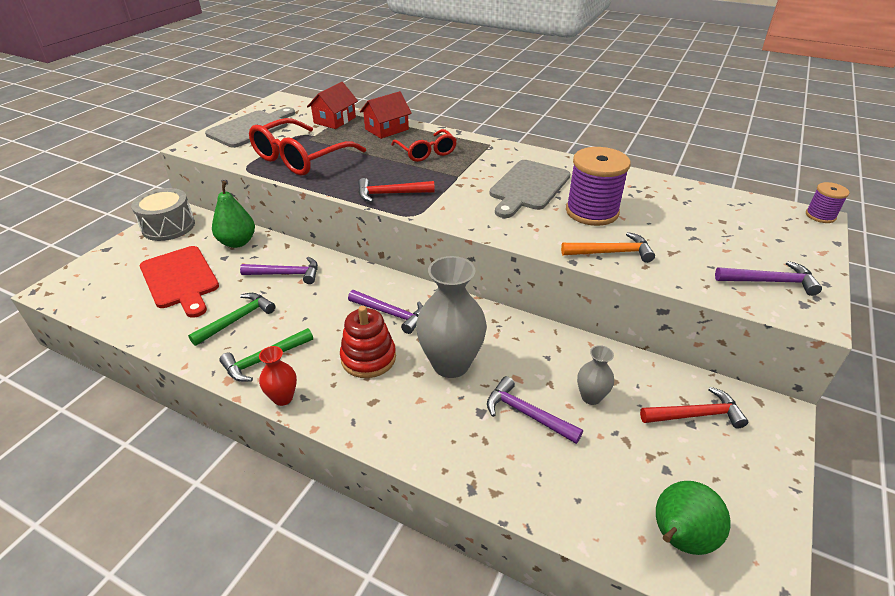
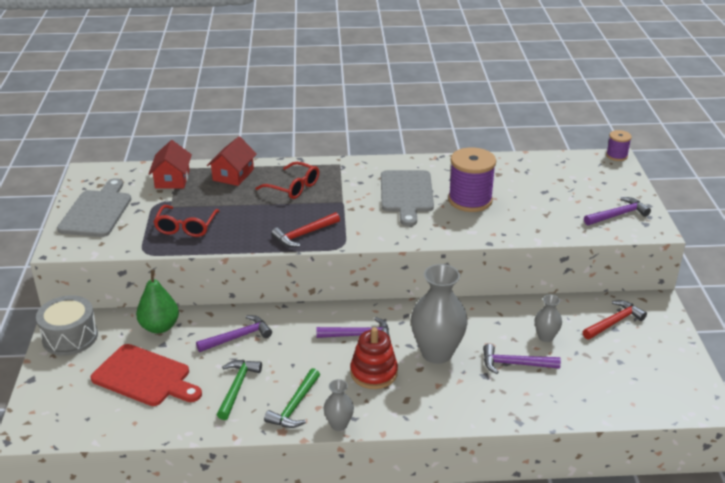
camera: 30 degrees left, 5 degrees down
red glasses [249,118,366,176] -> red glasses [153,205,220,237], size x0.61
red vase [259,346,297,406] -> grey vase [324,379,354,431]
orange hammer [561,232,655,263] -> none
green pear [656,481,730,555] -> none

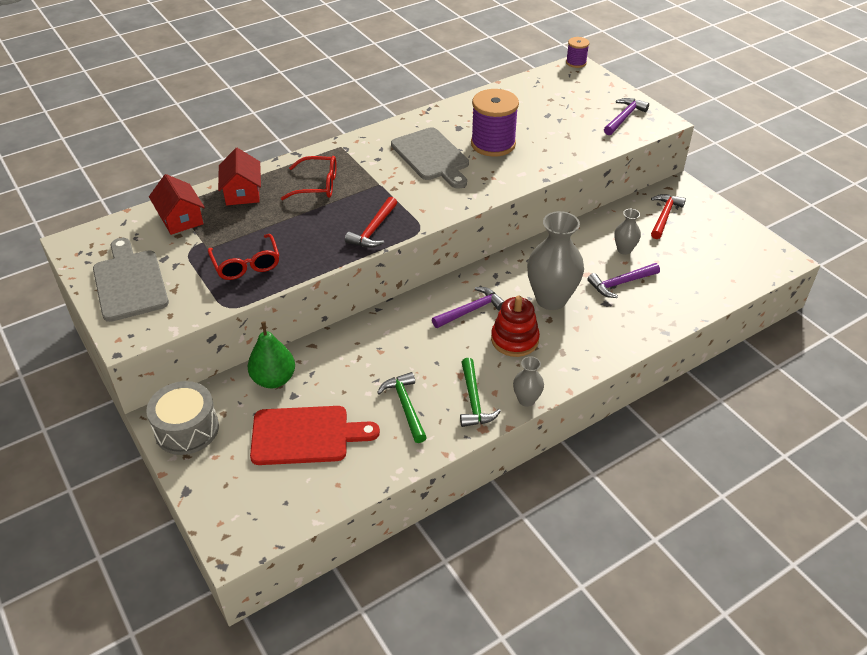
camera: 30 degrees left, 10 degrees up
purple hammer [196,315,272,352] -> none

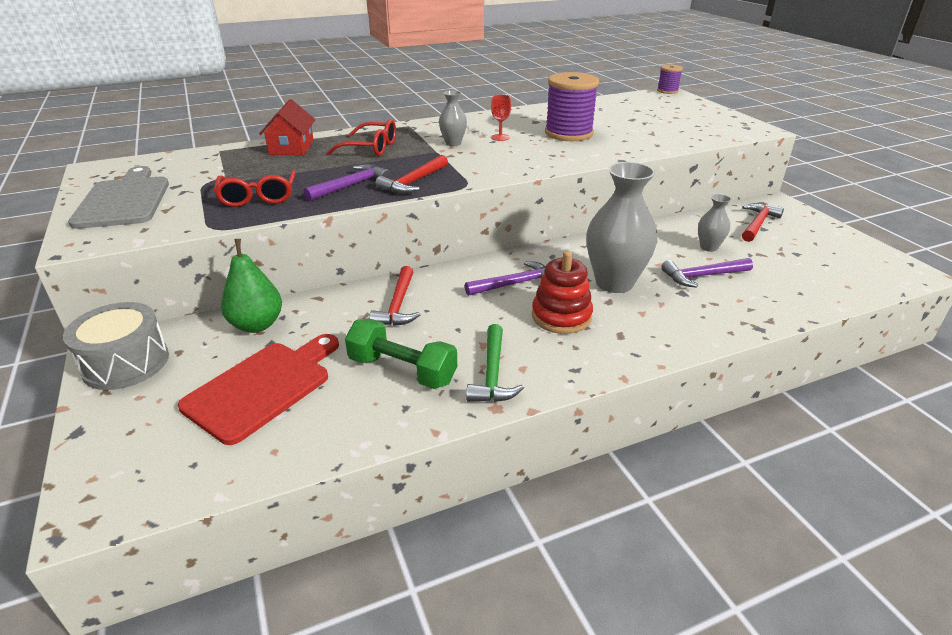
camera: 10 degrees right, 10 degrees down
red house [149,174,205,235] -> none
red cutting board [250,406,380,465] -> red cutting board turned 60 degrees counterclockwise [178,334,339,445]
green hammer [377,372,427,443] -> green dumbbell [345,319,457,389]
grey cutting board [391,128,469,189] -> red goblet [491,95,511,141]
grey vase [513,356,544,407] -> grey vase moved to [439,90,467,146]
purple hammer [604,98,649,135] -> purple hammer moved to [303,164,391,202]
none -> red hammer [369,266,420,326]

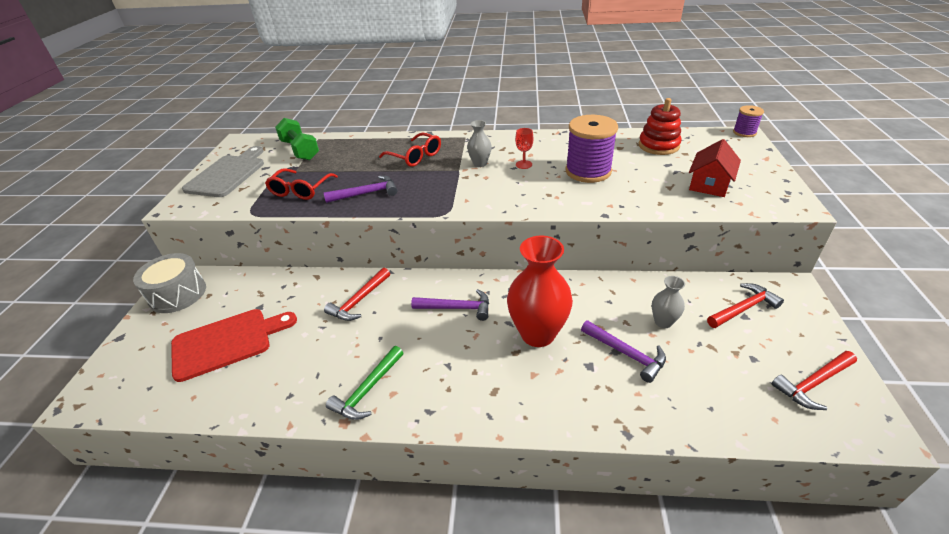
camera: 30 degrees right, 5 degrees up
green pear [221,239,282,333] -> none
red house [259,99,315,155] -> red house moved to [689,139,741,197]
green dumbbell [345,319,457,389] -> green dumbbell moved to [275,118,319,160]
red hammer [376,155,448,194] -> red hammer moved to [772,351,857,410]
red stacking toy [532,251,593,334] -> red stacking toy moved to [639,98,682,155]
grey vase [586,162,658,293] -> red vase [507,236,573,347]
purple hammer [661,258,753,288] -> purple hammer turned 150 degrees counterclockwise [581,320,666,383]

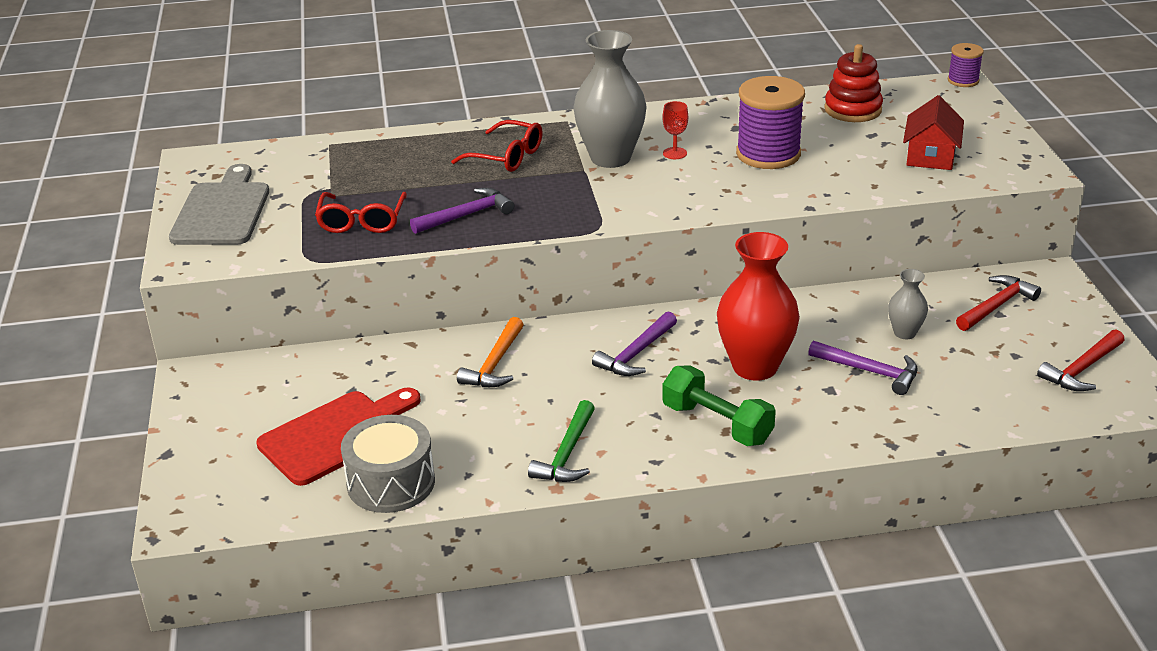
camera: 15 degrees left, 5 degrees down
grey drum [133,253,206,313] -> grey drum moved to [341,415,435,513]
green dumbbell [275,118,319,160] -> green dumbbell moved to [662,366,776,446]
red hammer [324,268,390,321] -> orange hammer [457,317,524,387]
purple hammer [411,289,489,321] -> purple hammer turned 135 degrees clockwise [592,311,677,376]
grey vase [467,120,492,167] -> grey vase [573,30,647,168], size x2.01

